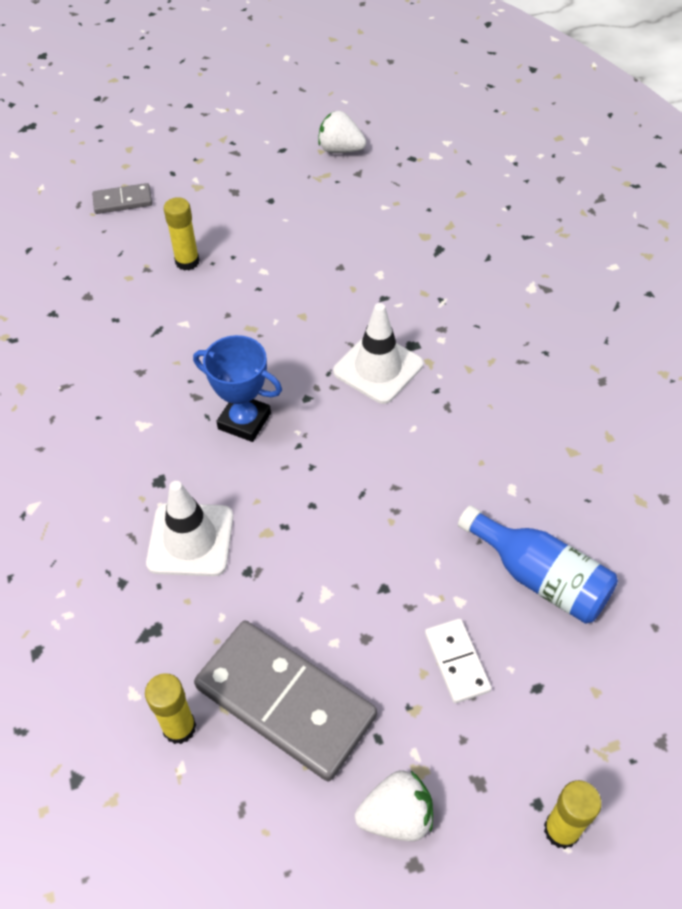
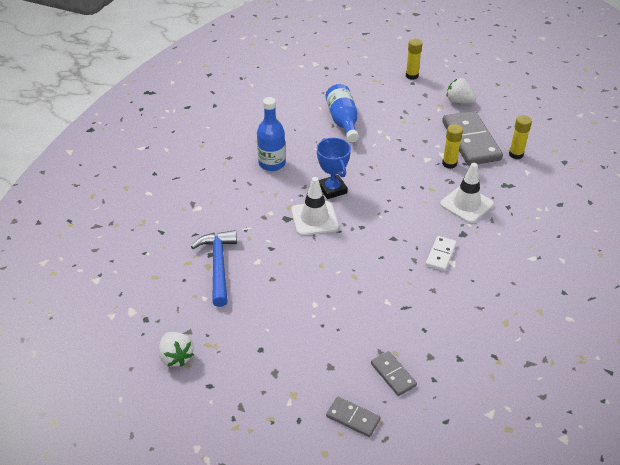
camera: 140 degrees left, 10 degrees down
yellow glue stick [164,197,199,271] -> yellow glue stick moved to [442,124,463,169]
blue trophy [193,335,282,442] -> blue trophy moved to [317,138,351,199]
white domino [425,618,492,703] -> white domino moved to [425,236,457,271]
none -> blue hammer [191,230,237,307]
none -> blue bottle [257,97,286,171]
none -> grey domino [371,351,417,396]

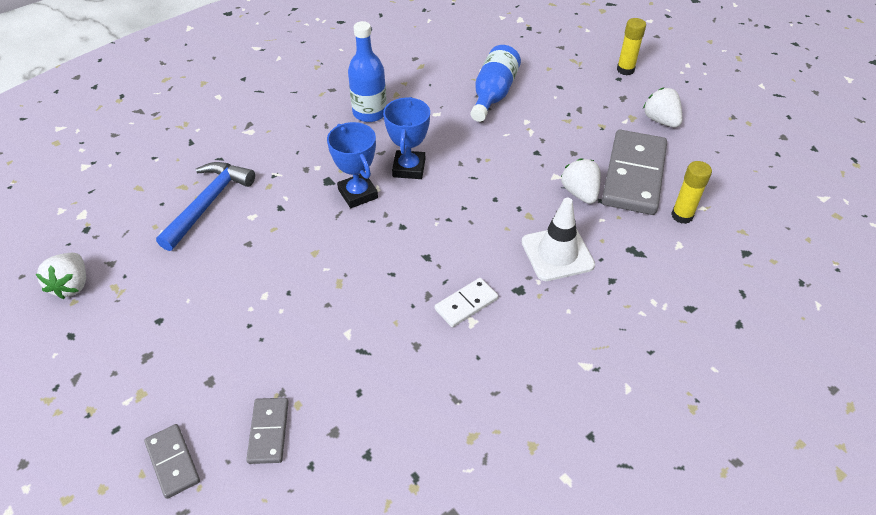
camera: 30 degrees right, 5 degrees up
white traffic cone [291,177,339,236] -> blue trophy [327,122,378,208]
yellow glue stick [442,124,463,169] -> white strawberry [561,158,601,204]

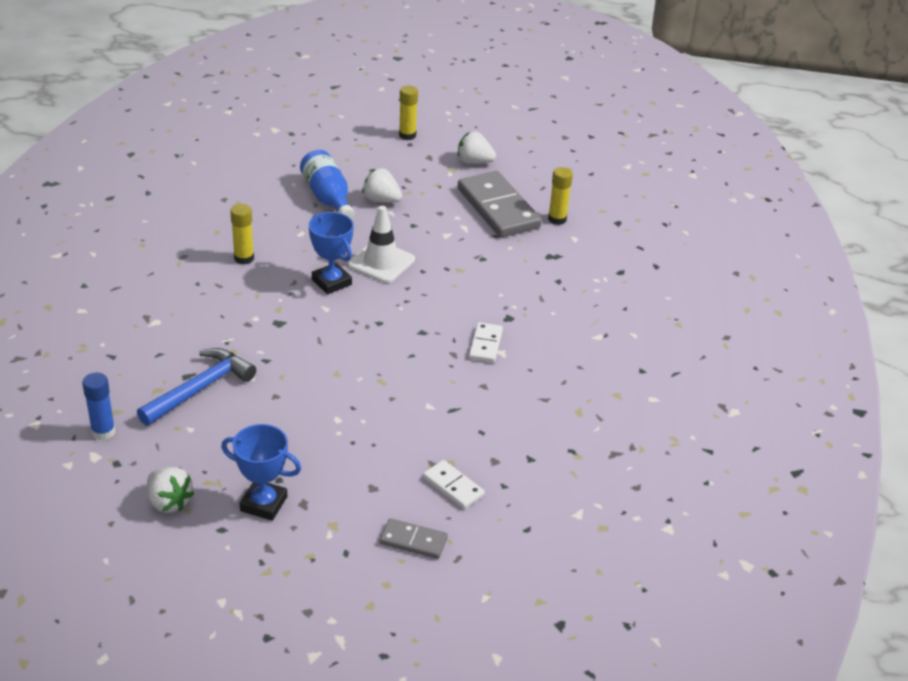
camera: 45 degrees left, 10 degrees down
blue hammer [156,162,255,251] -> blue hammer turned 60 degrees clockwise [137,348,256,426]
grey domino [246,398,289,464] -> white domino [423,460,485,509]
blue trophy [327,122,378,208] -> blue trophy moved to [221,424,301,521]
blue bottle [348,21,387,122] -> yellow glue stick [230,204,254,265]
white traffic cone [522,198,595,281] -> white traffic cone moved to [348,206,415,283]
white strawberry [561,158,601,204] -> white strawberry moved to [362,168,402,203]
none -> blue glue stick [82,373,115,441]

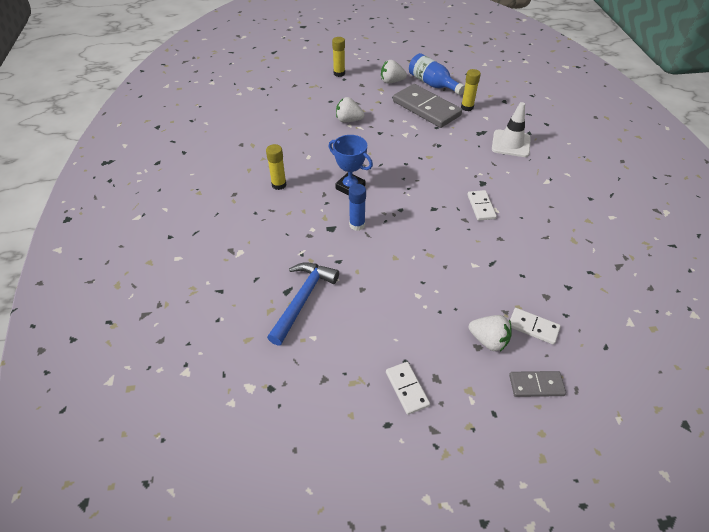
camera: 15 degrees left, 10 degrees up
blue glue stick [82,373,115,441] -> blue glue stick moved to [349,184,366,231]
white strawberry [147,467,195,513] -> white strawberry moved to [469,315,512,351]
blue trophy [221,424,301,521] -> white domino [386,362,430,415]
blue bottle [300,150,355,219] -> blue bottle moved to [409,53,465,95]
white traffic cone [348,206,415,283] -> white traffic cone moved to [492,102,531,157]

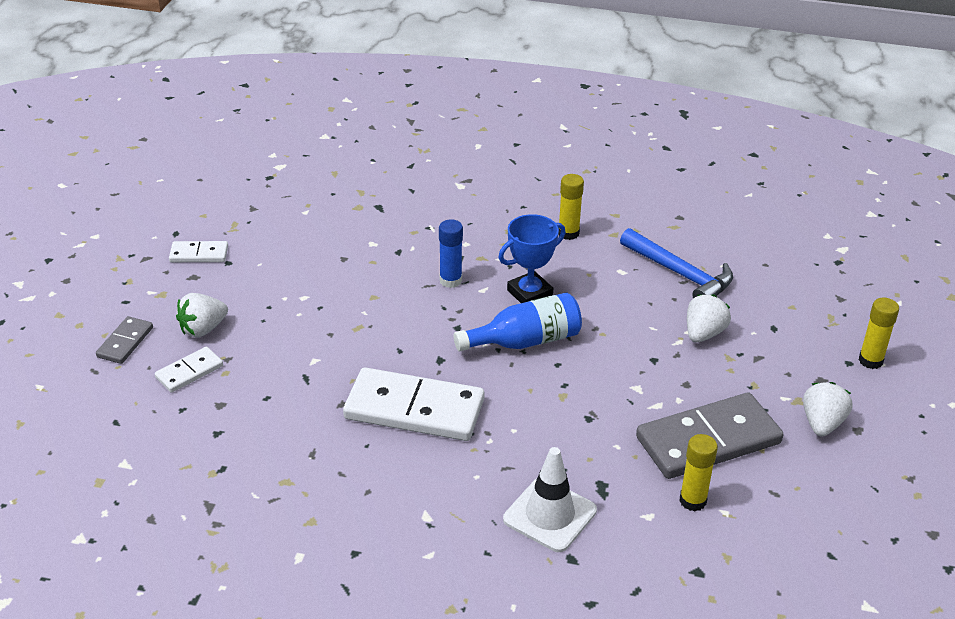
camera: 110 degrees right, 10 degrees down
blue hammer [267,262,339,346] -> blue hammer moved to [620,228,733,298]
blue bottle [409,53,465,95] -> blue bottle moved to [454,293,582,351]
white domino [467,190,497,221] -> white domino [343,367,485,441], size x2.05

